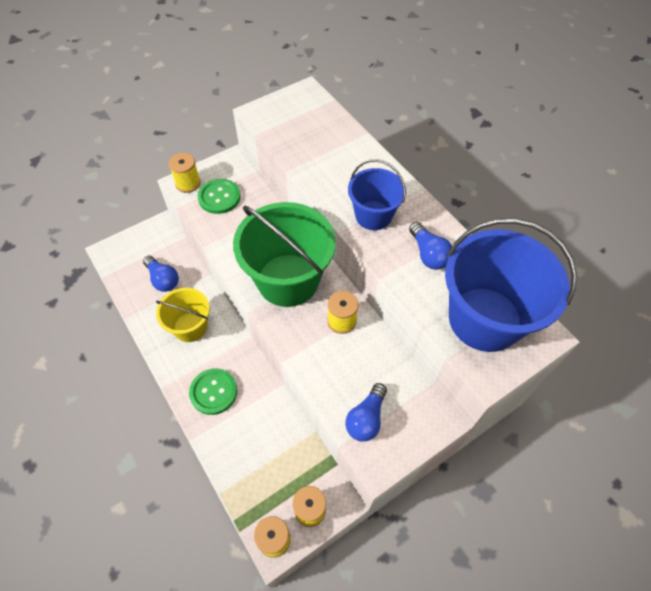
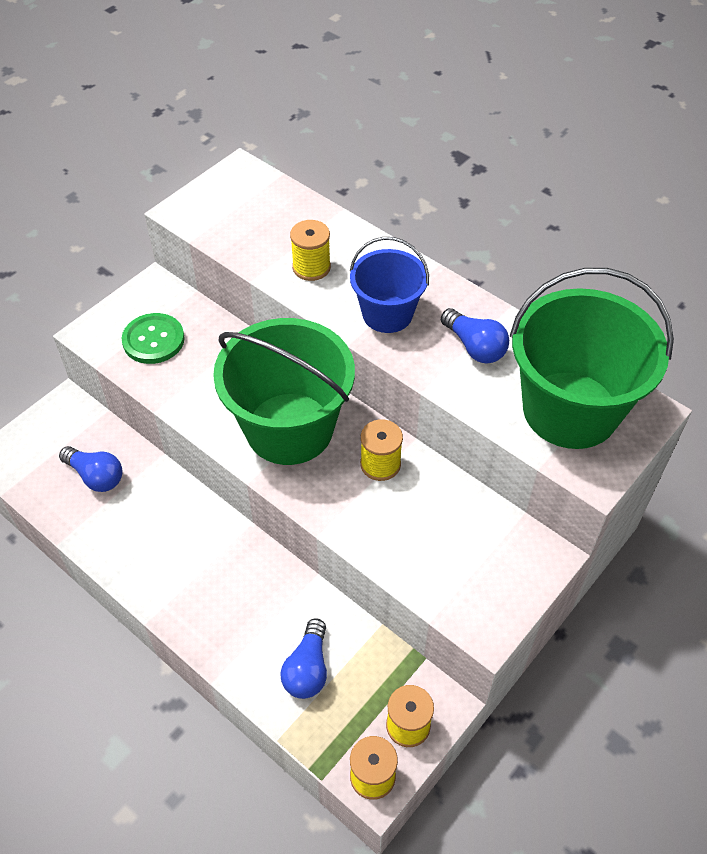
camera: 15 degrees left, 5 degrees down
yellow bucket [156,288,210,342] -> none
yellow spool [169,153,201,193] -> yellow spool moved to [290,220,331,281]
green button [189,368,237,415] -> none
blue light bulb [345,383,387,441] -> blue light bulb moved to [280,618,327,699]
blue bucket [445,218,577,352] -> green bucket [510,268,674,449]

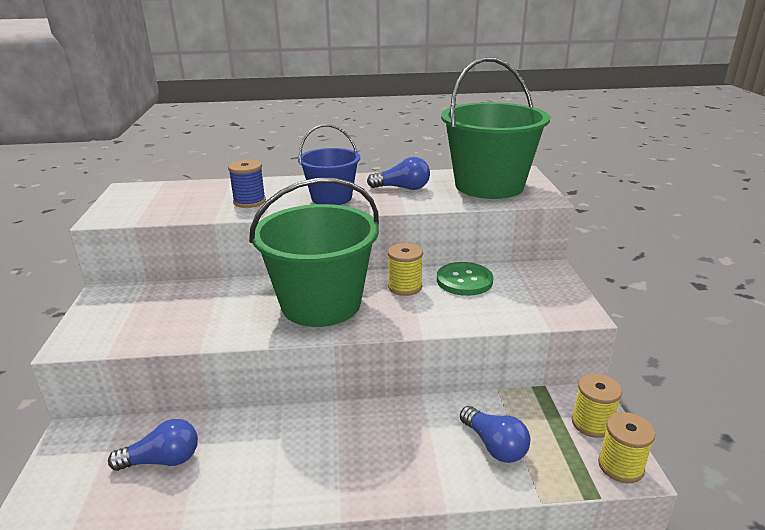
camera: 45 degrees left, 25 degrees down
green button [122,313,185,364] -> green button moved to [437,262,493,296]
yellow spool [290,220,331,281] -> blue spool [228,160,266,208]

